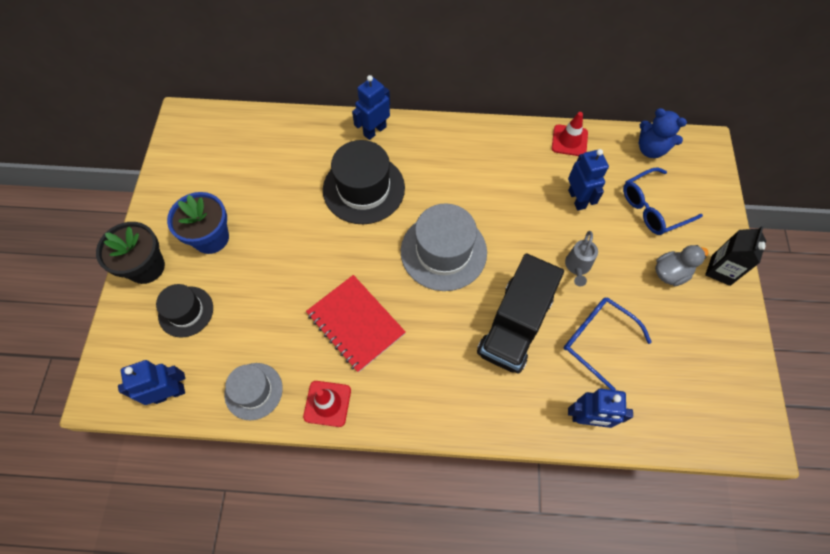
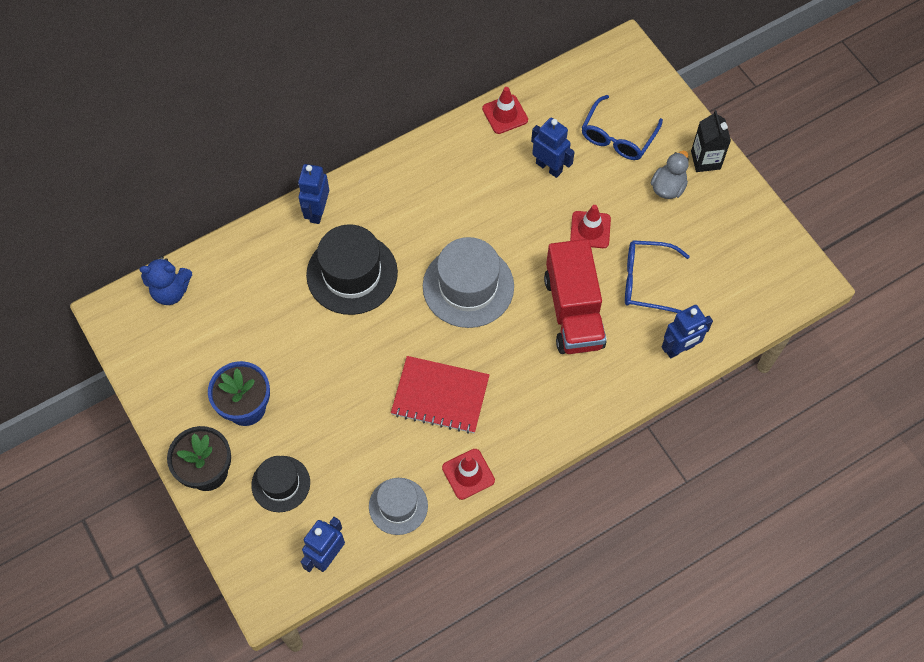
camera: 35 degrees left, 0 degrees up
black truck [477,253,564,373] -> red truck [544,239,607,354]
grey watering can [565,231,598,286] -> red traffic cone [570,205,611,248]
blue teddy bear [639,108,687,158] -> blue teddy bear moved to [140,256,192,305]

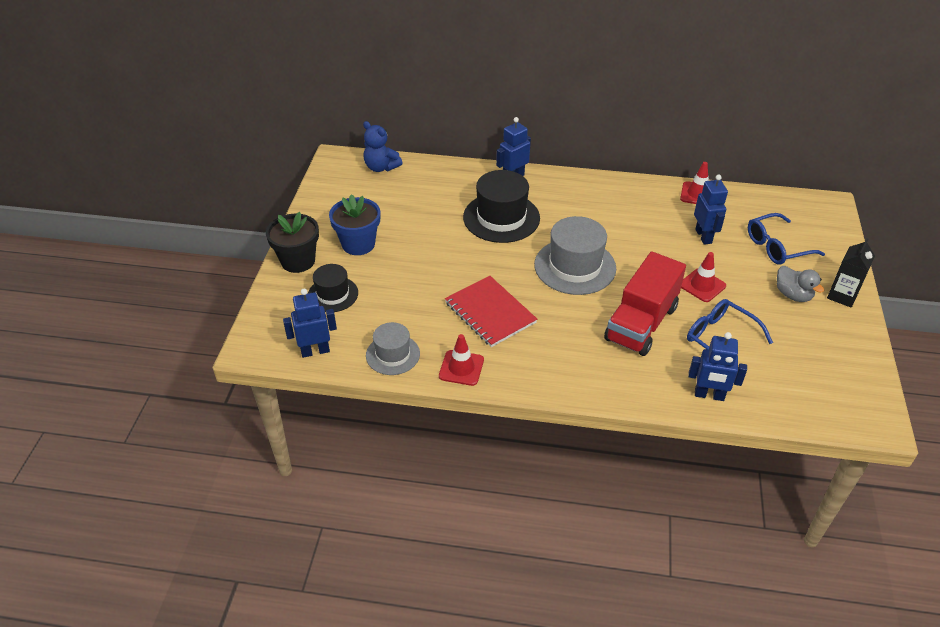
camera: 40 degrees right, 20 degrees down
grey duck [651,151,689,199] -> grey duck turned 75 degrees clockwise [777,266,824,302]

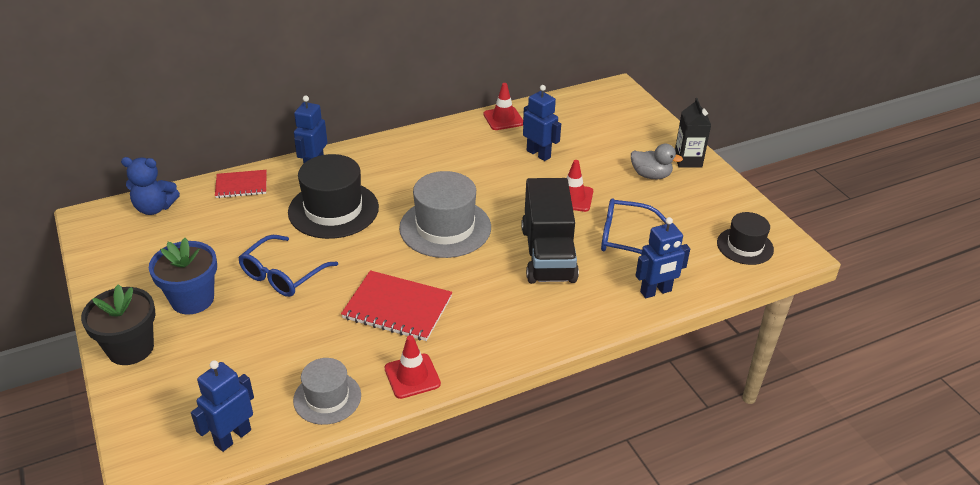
camera: 35 degrees left, 5 degrees down
black hat [308,264,358,312] -> black hat moved to [717,212,774,265]
red truck [604,251,686,356] -> black truck [521,178,579,284]
blue glasses [748,213,825,265] -> blue glasses moved to [238,235,338,297]
none -> red notebook [215,170,267,198]

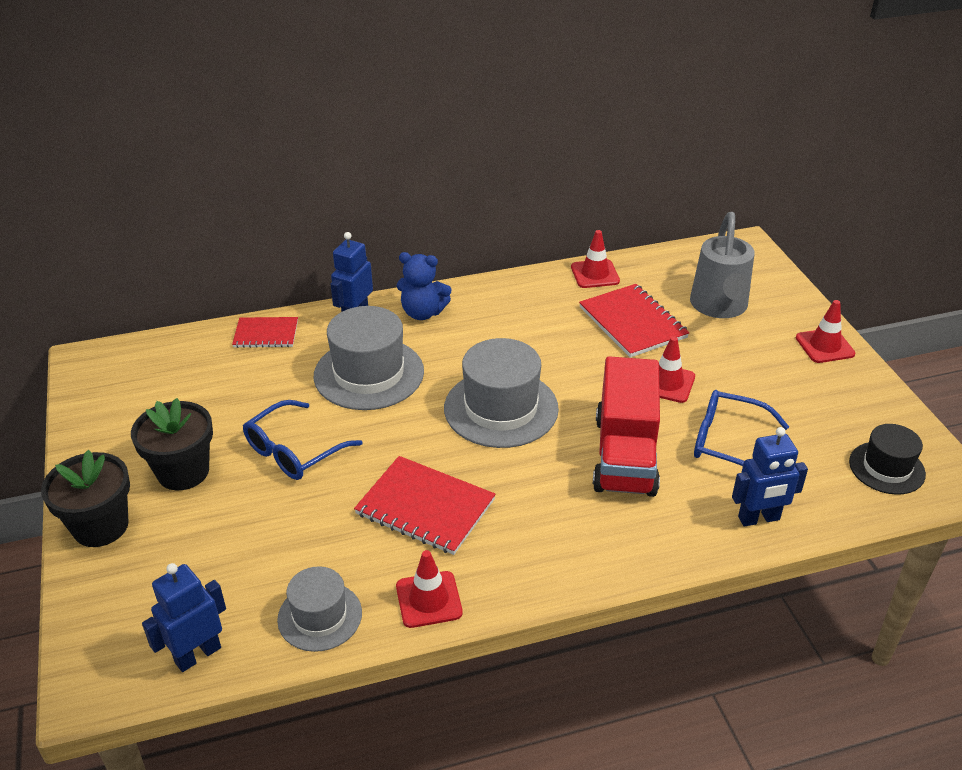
camera: 10 degrees right, 0 degrees up
blue teddy bear [121,157,180,215] -> blue teddy bear moved to [396,252,452,320]
blue flower pot [149,238,217,314] -> black flower pot [131,398,213,490]
black hat [288,154,379,239] -> grey hat [314,306,424,410]
black truck [521,178,579,284] -> red truck [593,356,660,497]
blue robot [523,85,561,161] -> red notebook [579,284,689,358]
grey duck [631,144,683,179] -> none
black carton [675,98,711,168] -> red traffic cone [796,300,855,363]
none -> grey watering can [690,212,755,318]

